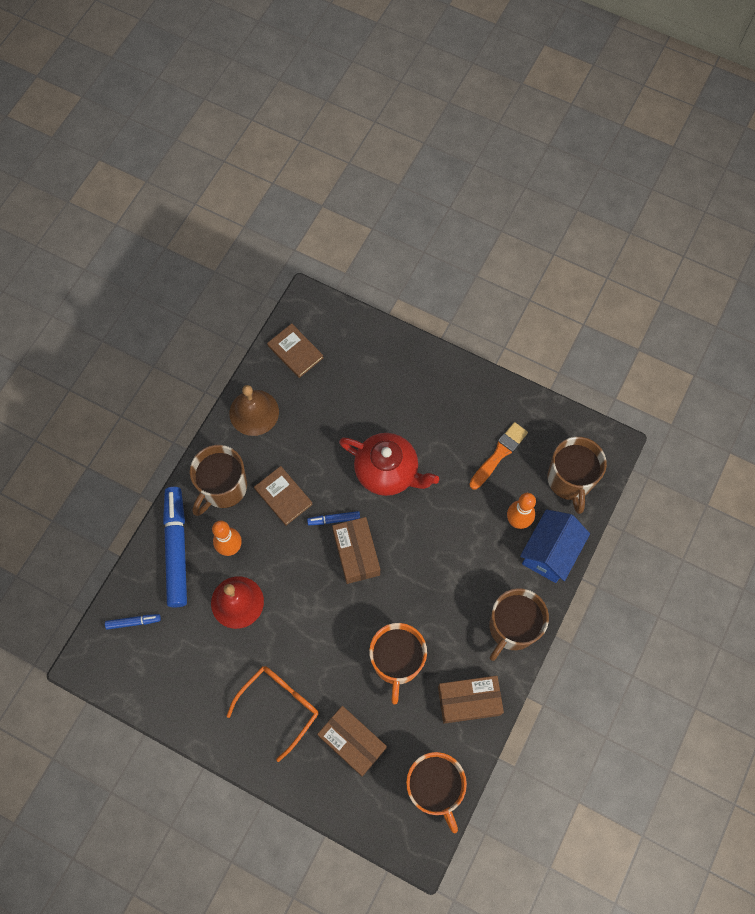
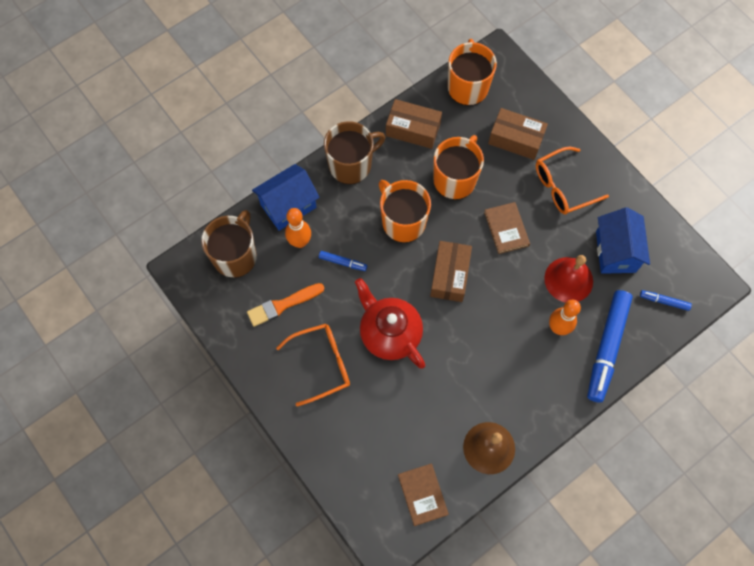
camera: 155 degrees left, 0 degrees up
brown mug [190,445,247,516] -> none
brown book [254,466,313,526] -> brown book moved to [484,202,530,254]
blue marker [307,511,360,525] -> blue marker moved to [319,251,367,271]
brown box [317,706,387,777] -> brown box turned 45 degrees counterclockwise [488,108,548,160]
none -> orange glasses [276,324,350,407]
none -> orange mug [379,180,431,242]
none -> blue house [596,207,650,274]

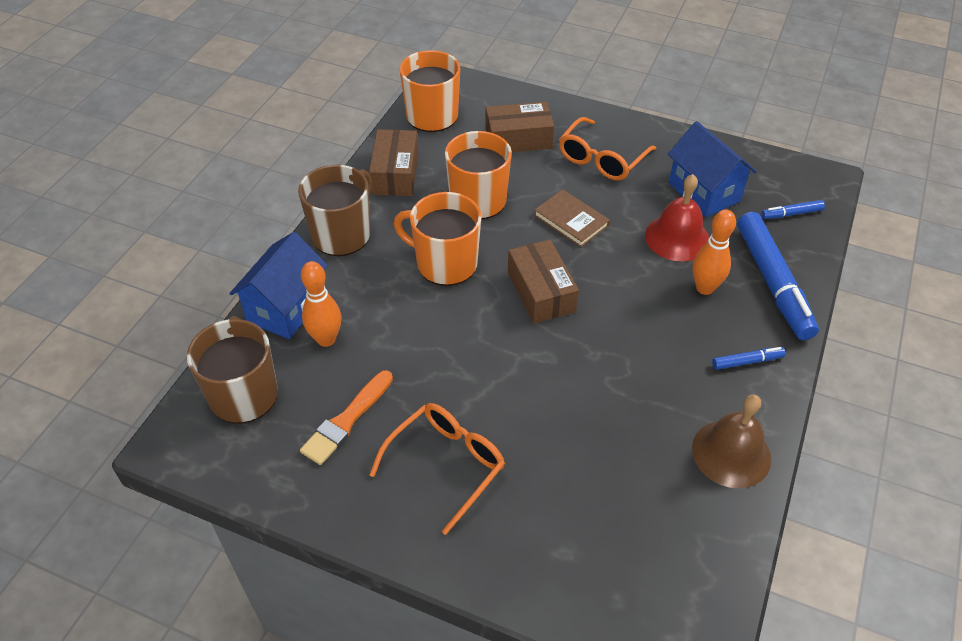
camera: 30 degrees left, 20 degrees down
blue marker [319,251,367,271] -> blue marker moved to [712,347,786,370]
red teapot [355,278,426,368] -> none
brown box [386,99,442,149] -> brown box turned 75 degrees counterclockwise [369,129,418,196]
brown book [398,463,449,526] -> none

